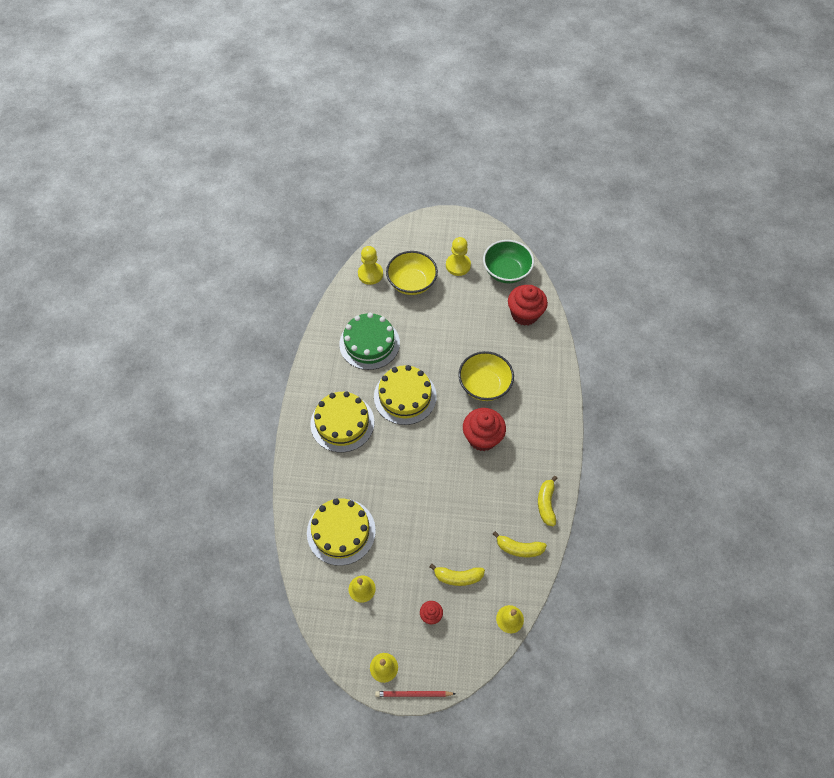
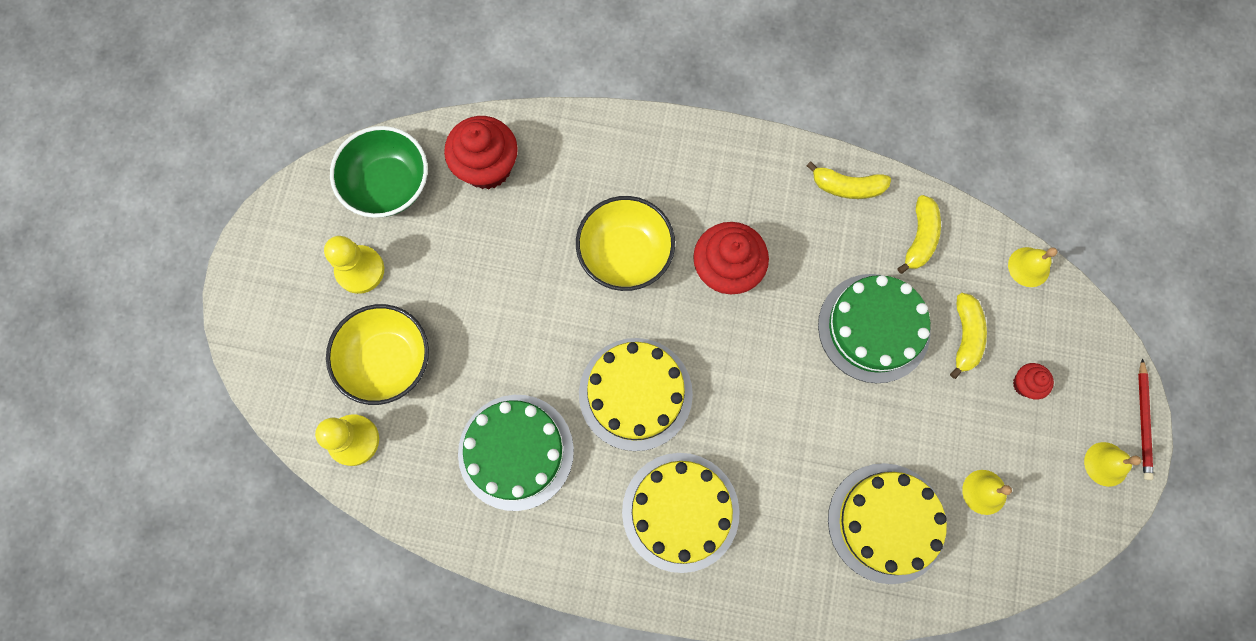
camera: 85 degrees left, 15 degrees up
none -> green cake [818,274,931,383]

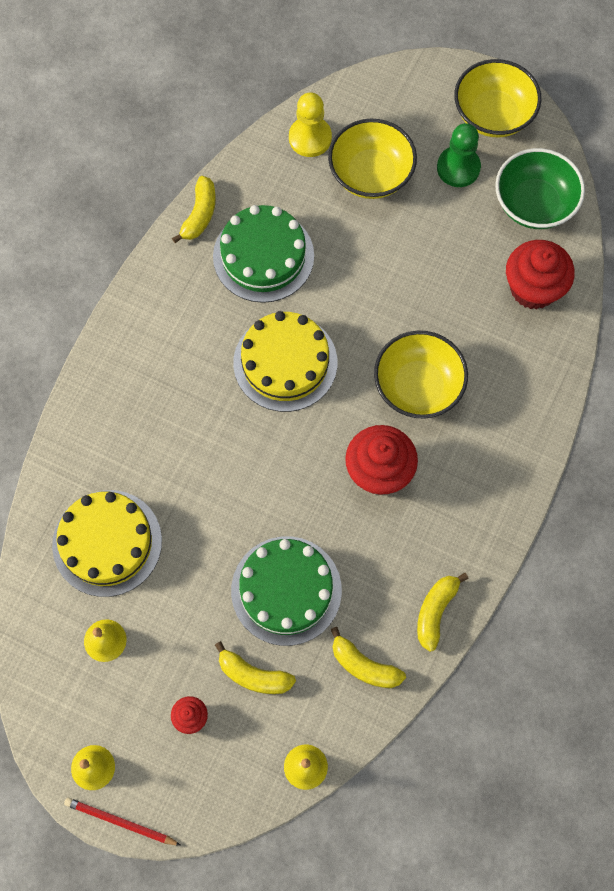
camera: 105 degrees right, 5 degrees down
yellow pawn [324,236,384,294] -> green pawn [437,123,481,187]
yellow cake [622,453,740,573] -> none
none -> yellow banana [172,176,216,243]
none -> yellow bowl [454,59,541,137]

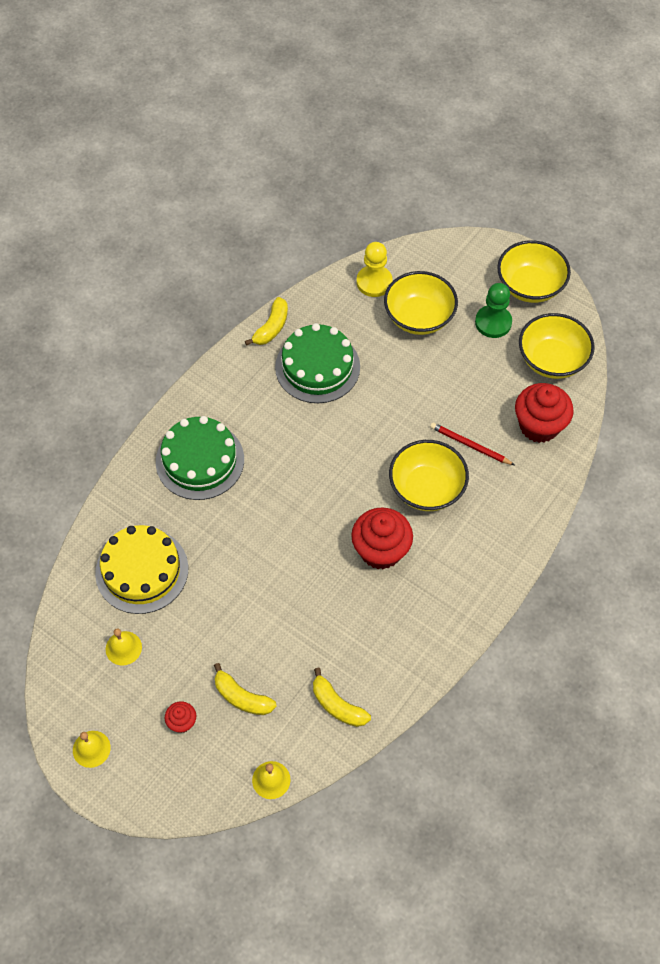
camera: 10 degrees right, 10 degrees down
red pencil [64,798,181,846] -> red pencil moved to [430,423,514,465]
green cake [231,536,342,646] -> green cake moved to [156,416,244,500]
yellow cake [233,311,337,412] -> none
yellow banana [417,573,469,652] -> none
green bowl [495,148,585,229] -> yellow bowl [519,313,595,379]

